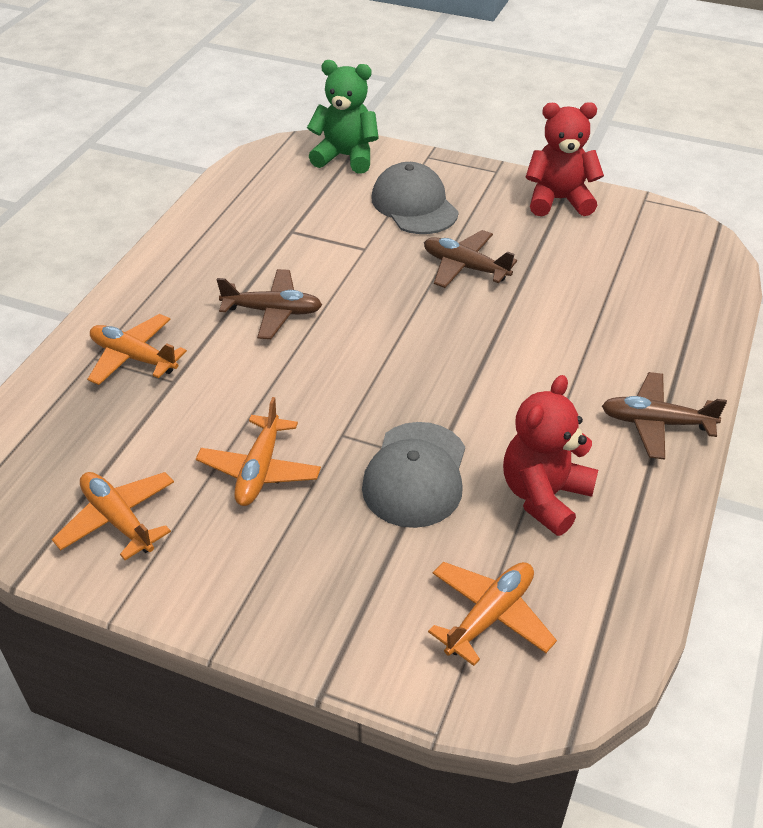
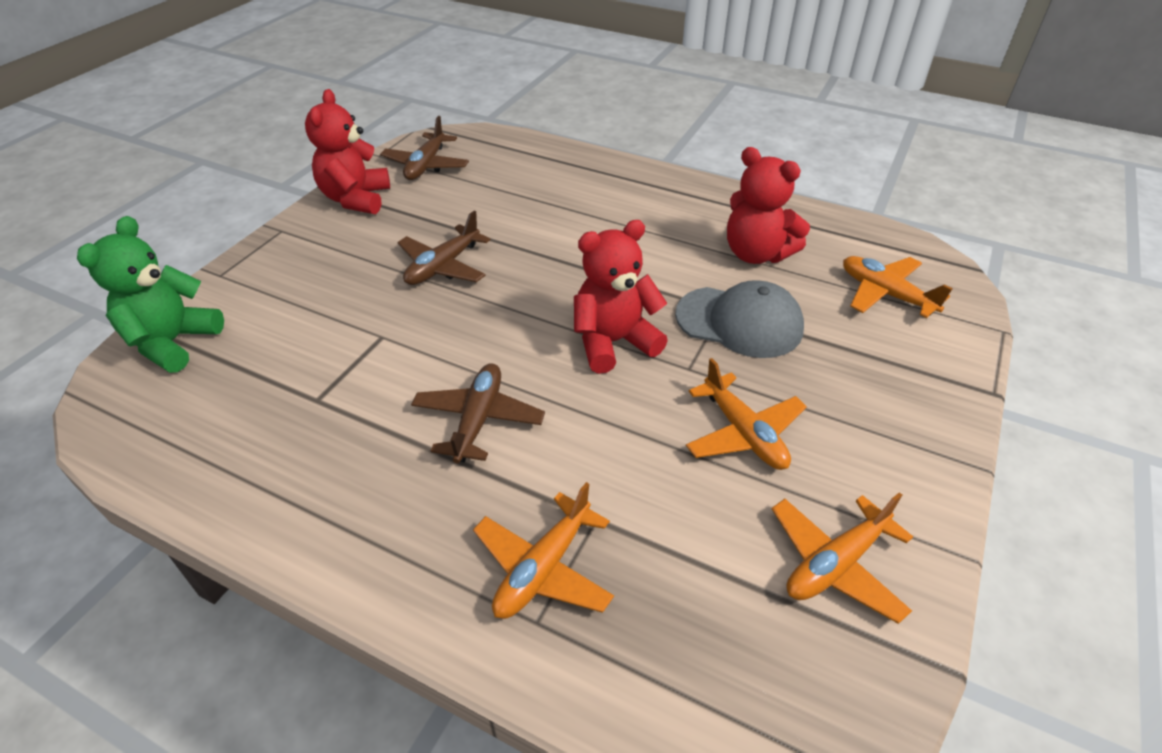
camera: 85 degrees left, 0 degrees up
orange plane [196,397,321,506] -> orange plane turned 45 degrees clockwise [686,358,807,470]
grey cap [371,162,459,234] -> none
brown plane [602,372,727,460] -> brown plane moved to [380,116,469,180]
none -> red teddy bear [574,220,668,374]

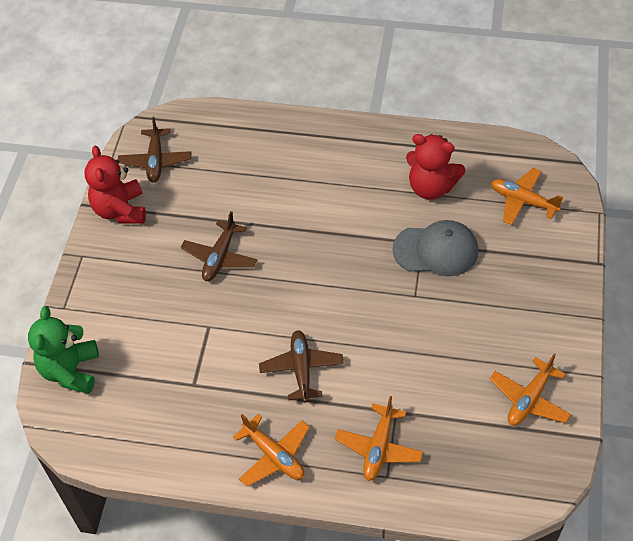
camera: 15 degrees left, 10 degrees up
red teddy bear [574,220,668,374] -> none
orange plane [686,358,807,470] -> orange plane moved to [233,414,310,487]

